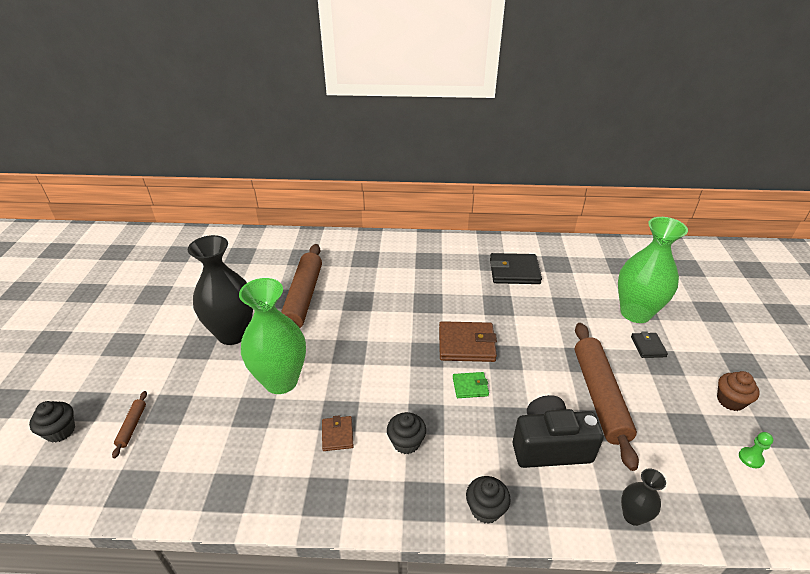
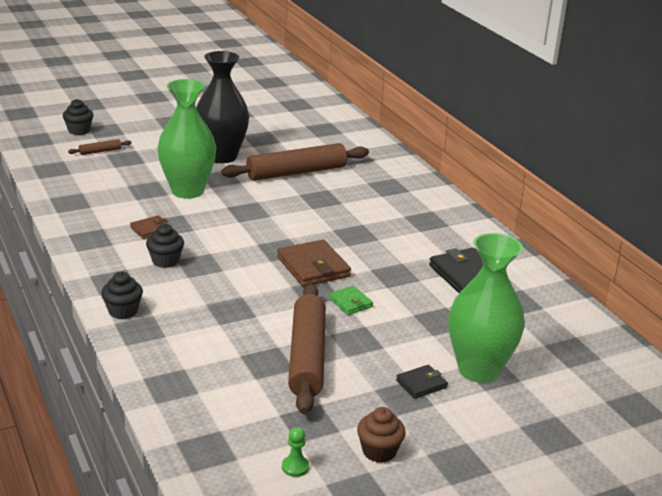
camera: 60 degrees right, 10 degrees down
green wallet [453,372,489,398] -> green wallet moved to [329,286,373,315]
black camera [513,395,604,468] -> none
brown rolling pin [575,323,639,471] -> brown rolling pin turned 60 degrees counterclockwise [288,284,326,414]
black vase [621,468,666,526] -> none

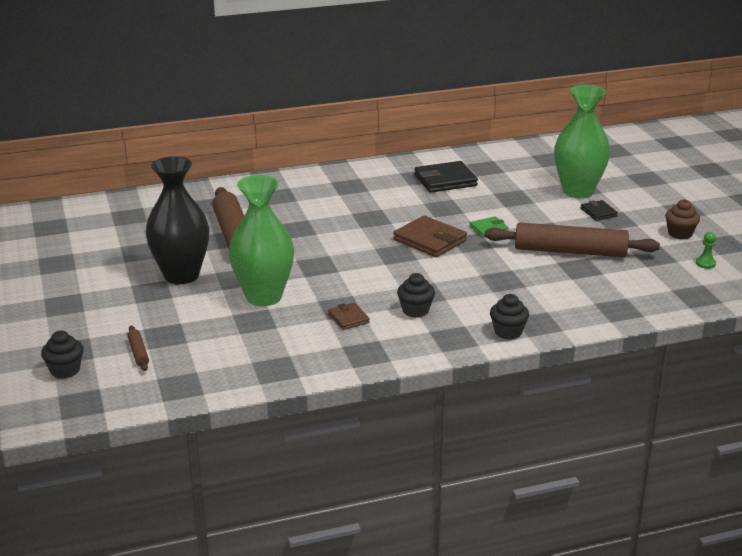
camera: 80 degrees left, 0 degrees up
brown wallet [277,240,351,287] -> brown wallet turned 60 degrees clockwise [393,215,467,257]

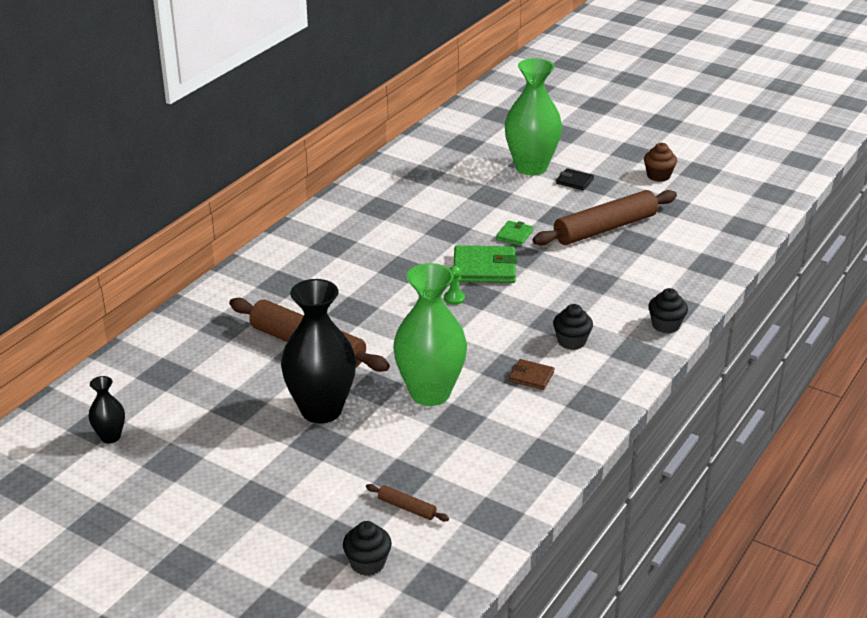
camera: 40 degrees left, 5 degrees up
brown wallet [393,215,467,257] -> green wallet [454,245,517,283]
black wallet [414,161,478,193] -> none
green pawn [696,232,716,269] -> green pawn moved to [444,266,465,305]
none -> black vase [89,376,125,444]

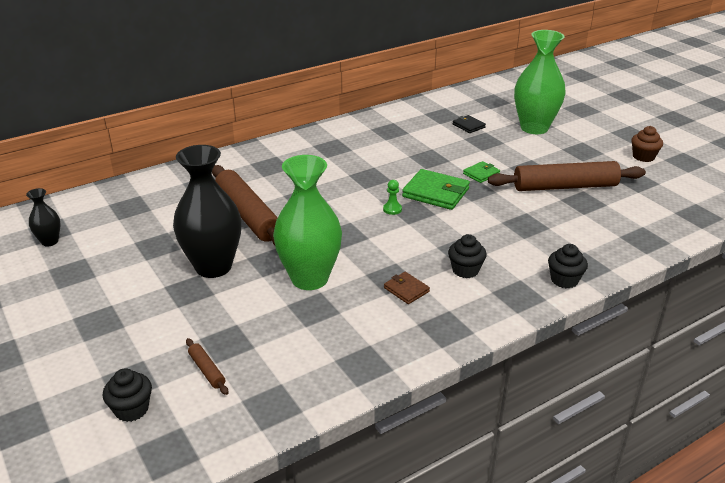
camera: 25 degrees right, 0 degrees up
black wallet [556,168,594,190] -> black wallet moved to [452,115,486,133]

